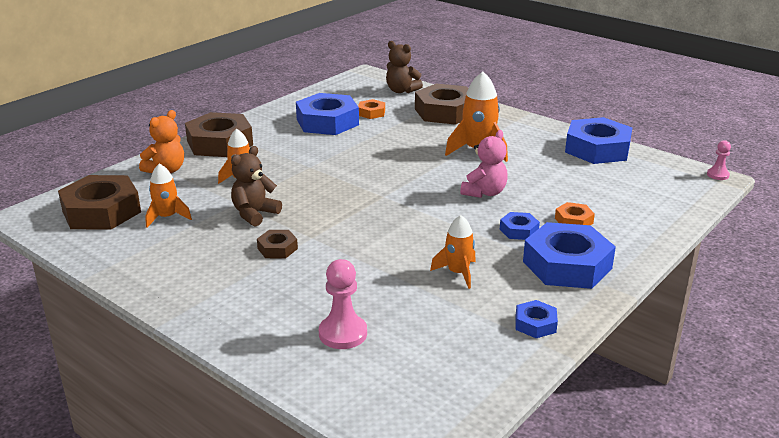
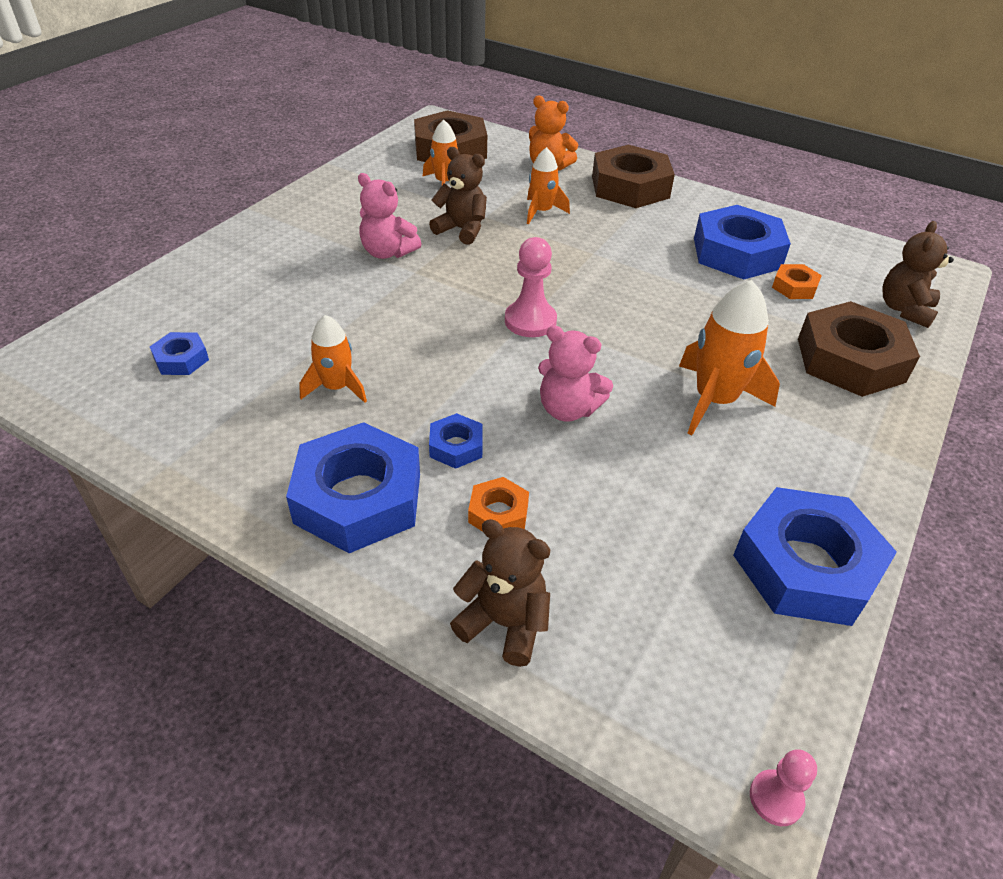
camera: 80 degrees right, 15 degrees up
brown nut [257,230,298,258] -> pink teddy bear [358,173,421,259]
pink pawn [319,259,367,349] -> pink pawn moved to [505,237,557,337]
blue nut [515,300,558,338] -> blue nut moved to [150,332,209,375]
none -> brown teddy bear [450,519,550,667]

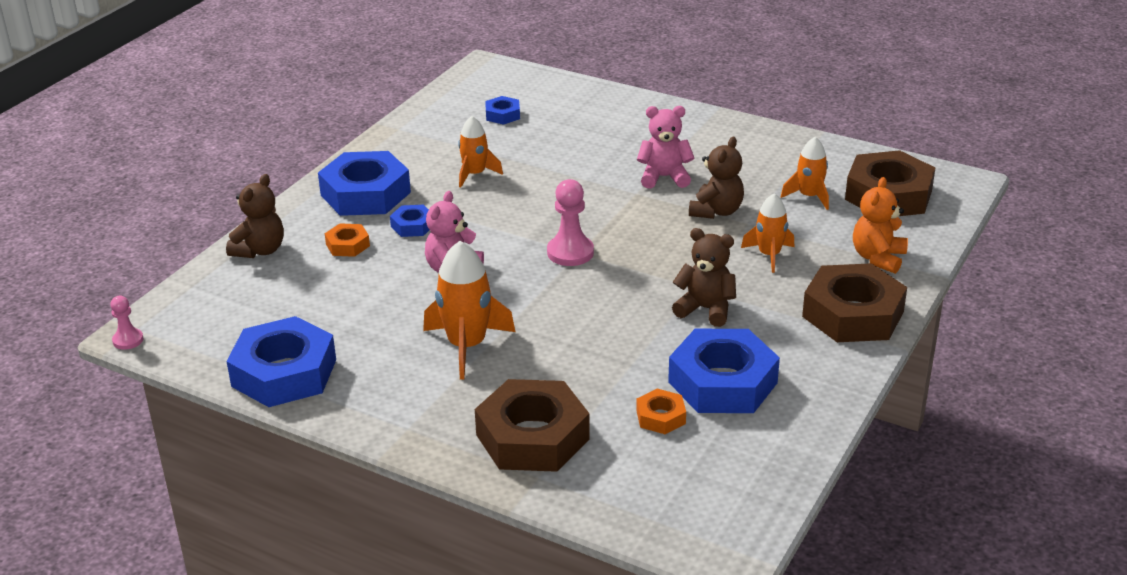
camera: 90 degrees right, 10 degrees down
pink teddy bear [358,173,421,259] -> pink teddy bear turned 60 degrees clockwise [637,106,694,189]
brown teddy bear [882,221,954,328] -> brown teddy bear moved to [672,228,736,327]

